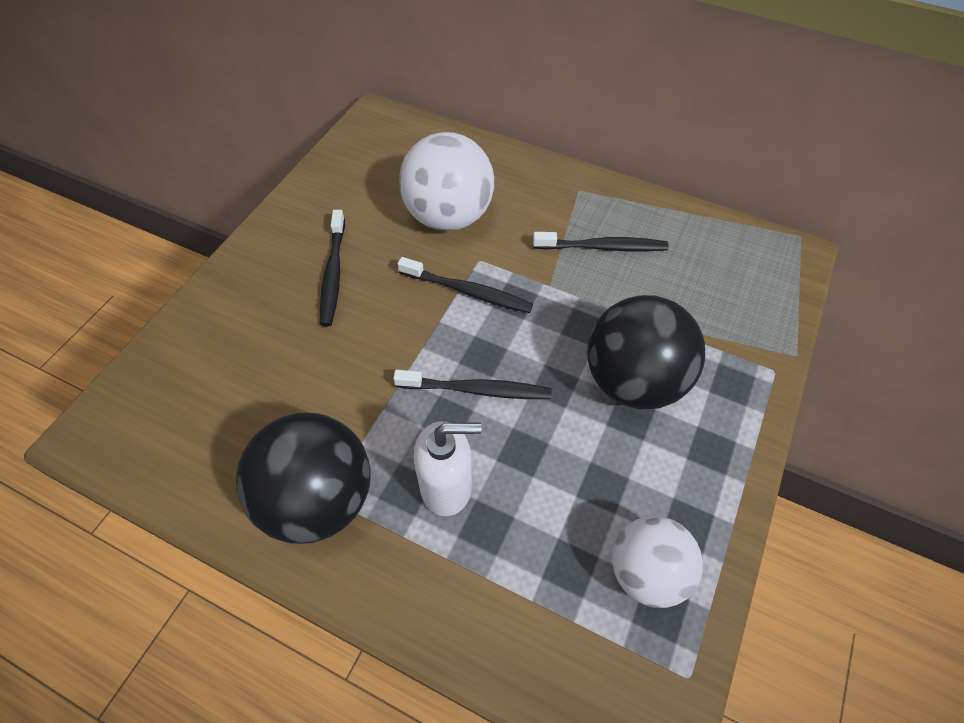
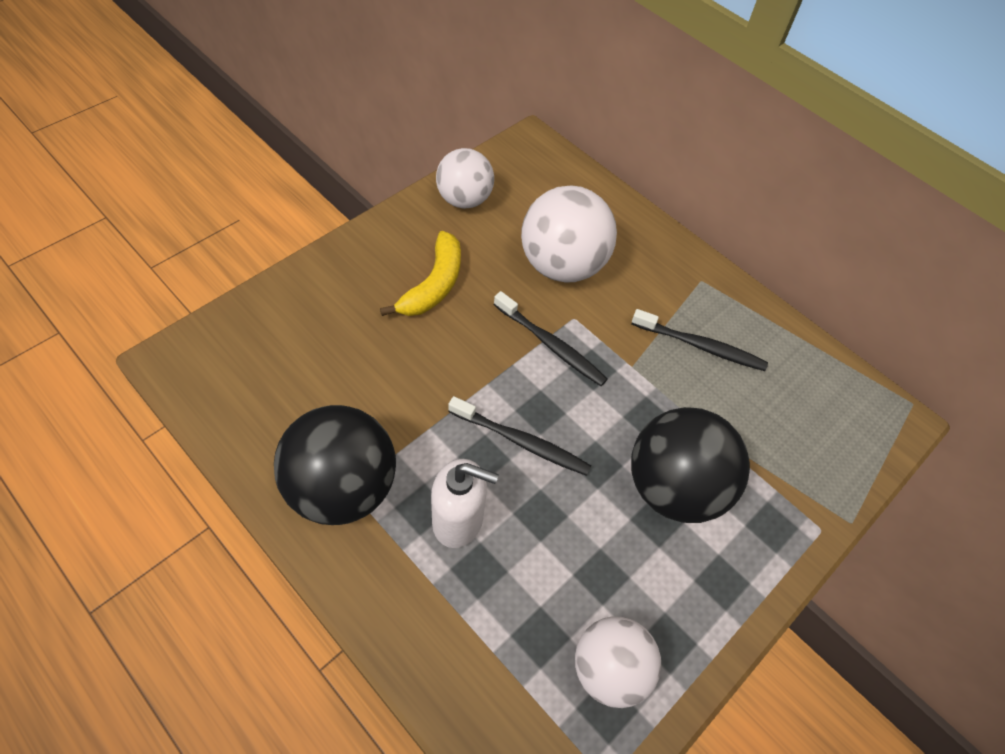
camera: 15 degrees right, 0 degrees up
black toothbrush [320,210,345,327] -> yellow banana [380,231,461,316]
none -> white ball [436,148,494,209]

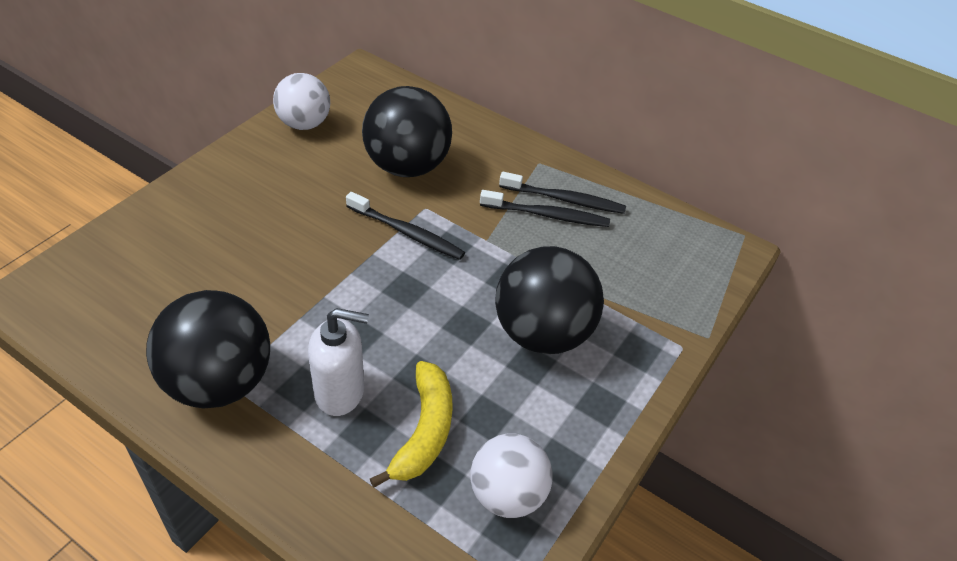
camera: 10 degrees left, 10 degrees down
yellow banana [380,231,461,316] -> yellow banana moved to [370,361,453,488]
black toothbrush [448,396,591,476] -> black toothbrush moved to [499,172,626,214]
white ball [521,186,617,283] -> black ball [362,86,452,177]

